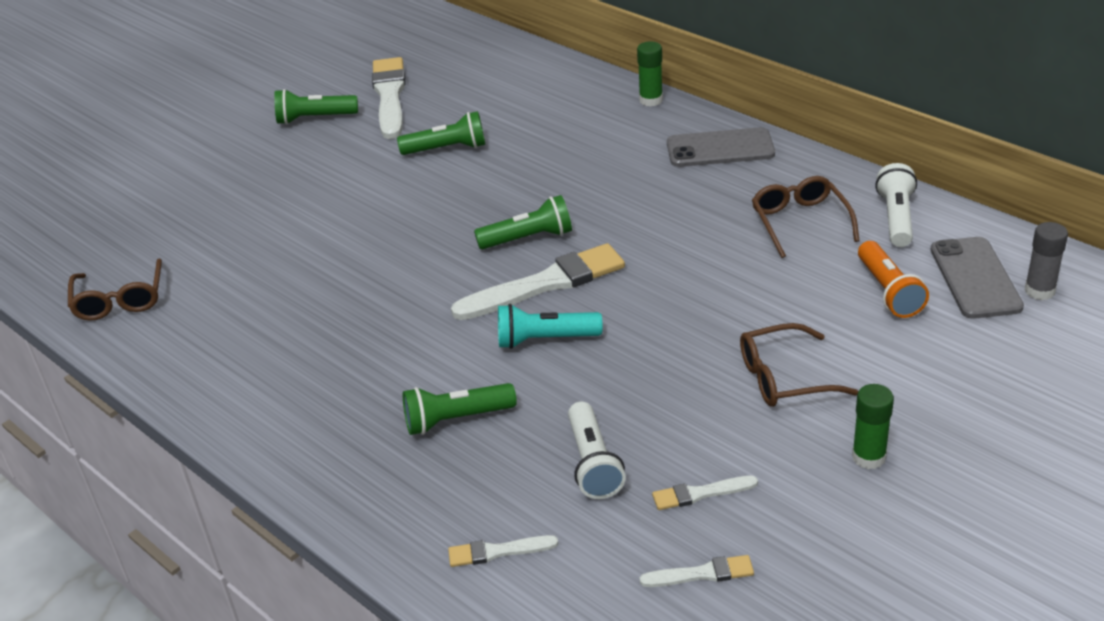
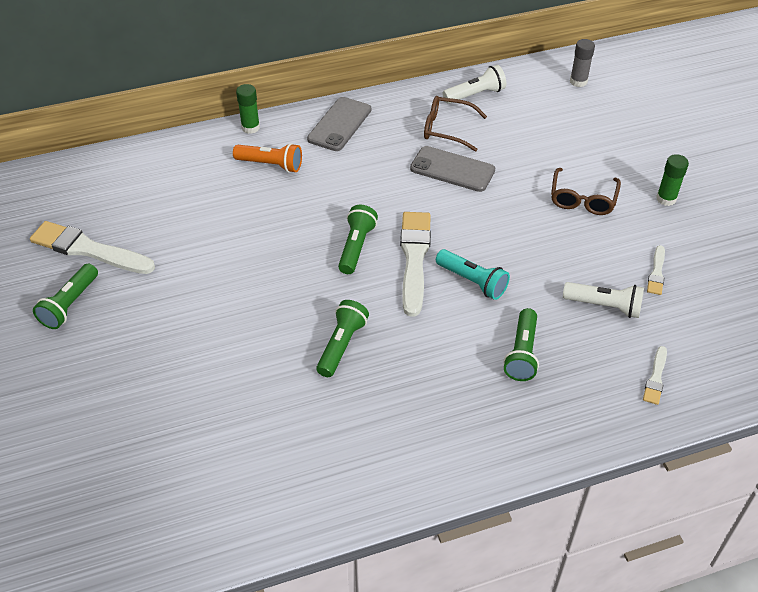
camera: 65 degrees left, 10 degrees up
brown glasses [68,259,162,321] -> none
green flashlight [397,111,485,155] -> green flashlight moved to [316,300,369,377]
turquoise flashlight [498,304,603,349] -> turquoise flashlight turned 75 degrees counterclockwise [436,249,510,300]
white brush [640,555,754,587] -> none
orange flashlight [858,241,929,318] -> orange flashlight moved to [233,143,302,173]
white flashlight [875,163,917,247] -> white flashlight turned 120 degrees clockwise [443,65,506,104]
grey phone [930,237,1024,319] -> grey phone moved to [410,146,495,192]

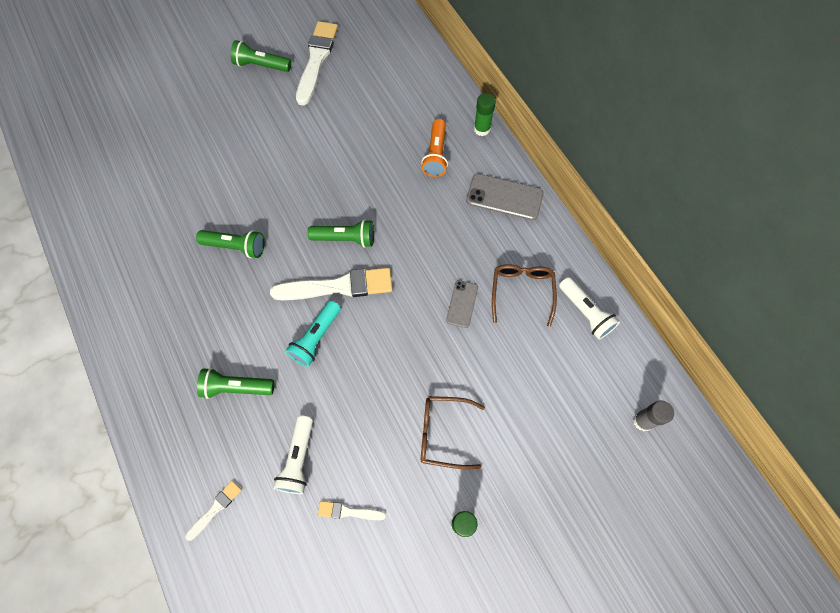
camera: 80 degrees right, 20 degrees up
grey phone [410,146,495,192] -> grey phone [446,280,478,328], size x0.61
white brush [643,346,667,405] -> white brush turned 120 degrees clockwise [185,481,242,541]

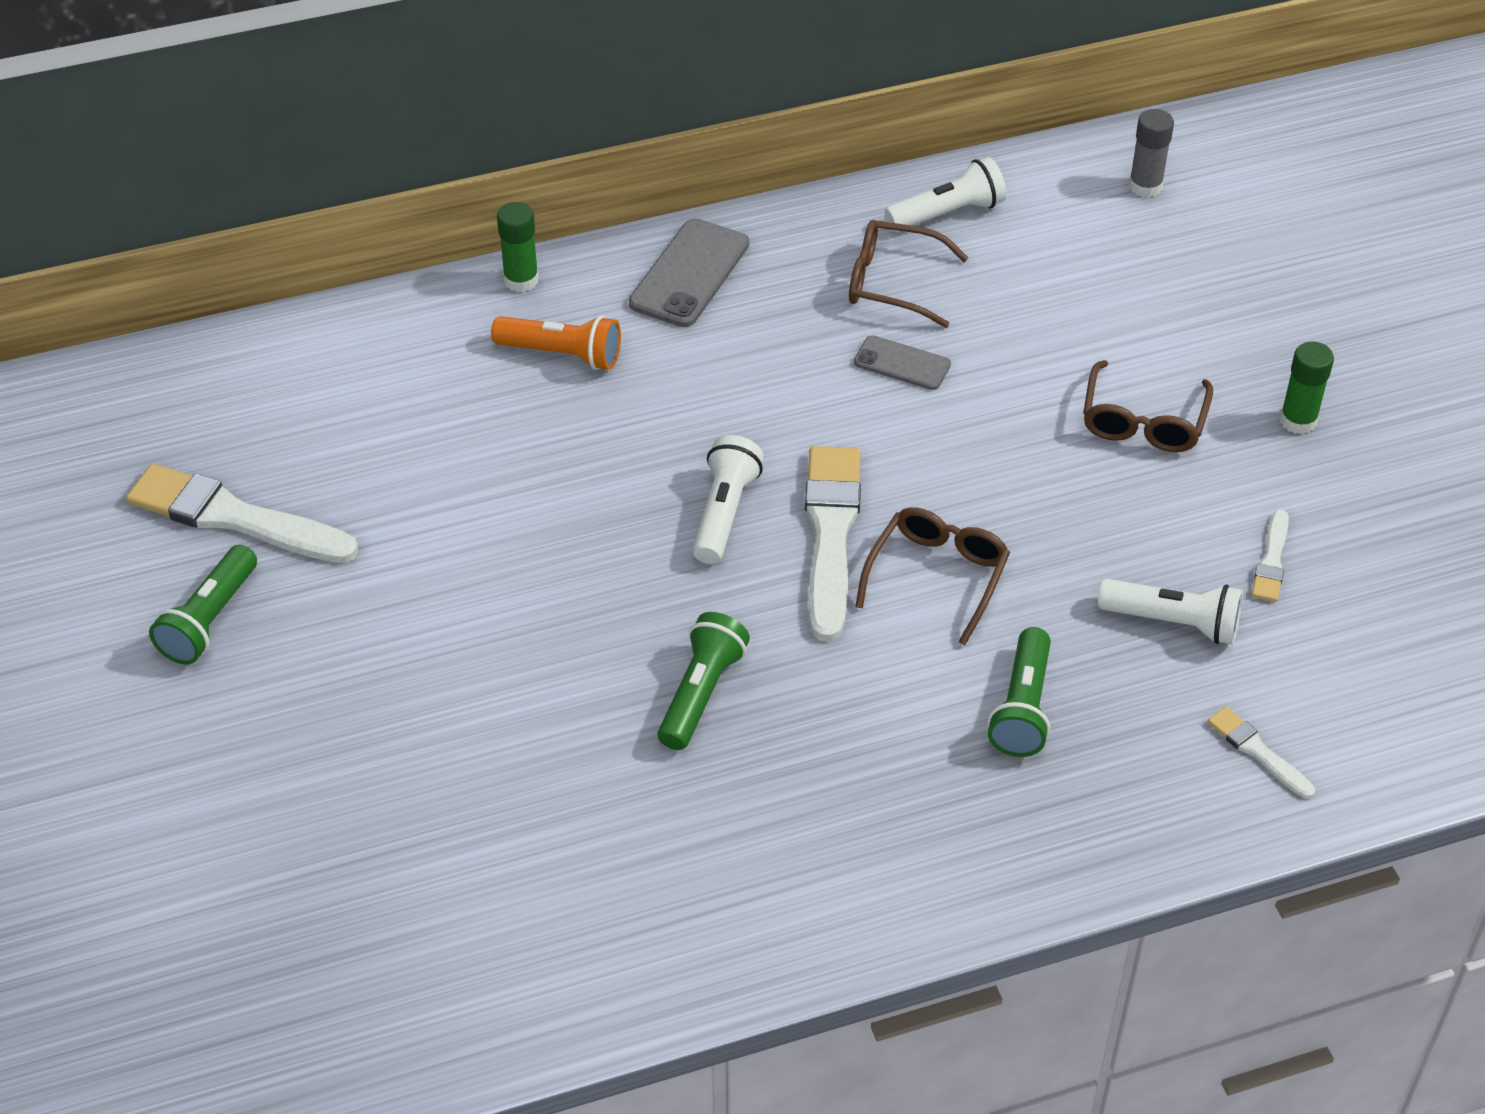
camera: 80 degrees left, 20 degrees down
turquoise flashlight [285,301,341,367] -> brown glasses [855,507,1010,646]
green flashlight [308,219,374,248] -> white flashlight [693,435,764,564]

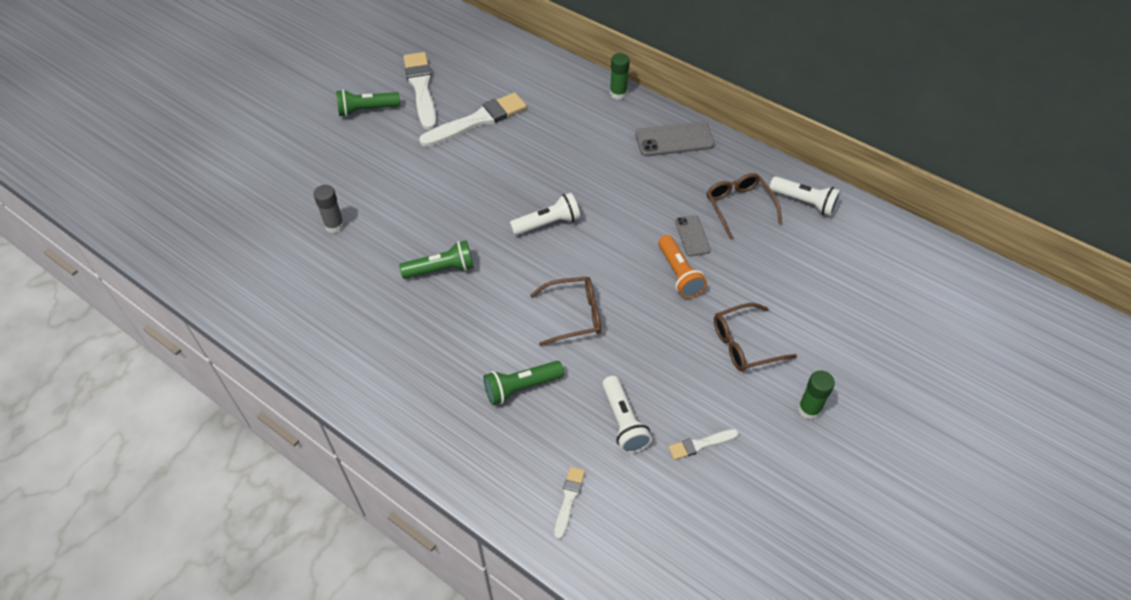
camera: 55 degrees right, 5 degrees up
orange flashlight [491,316,621,370] -> orange flashlight moved to [658,235,707,298]
white brush [805,446,861,641] -> white brush moved to [419,93,527,147]
grey glue stick [1129,109,1174,198] -> grey glue stick moved to [313,185,344,233]

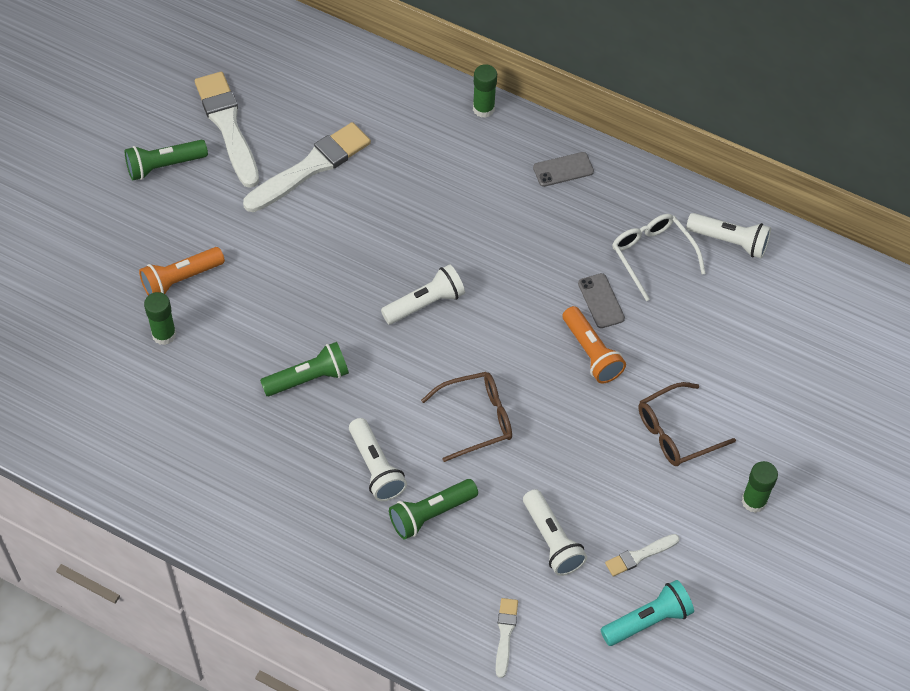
camera: 10 degrees left, 5 degrees up
grey glue stick [313,185,344,233] -> green glue stick [144,292,176,345]
grey phone [635,121,715,157] -> grey phone [533,152,594,187], size x0.61
brown glasses [707,173,782,240] -> white glasses [612,214,706,301]
none -> orange flashlight [139,247,225,295]
none -> white flashlight [349,418,407,501]
none -> turquoise flashlight [601,580,694,646]

